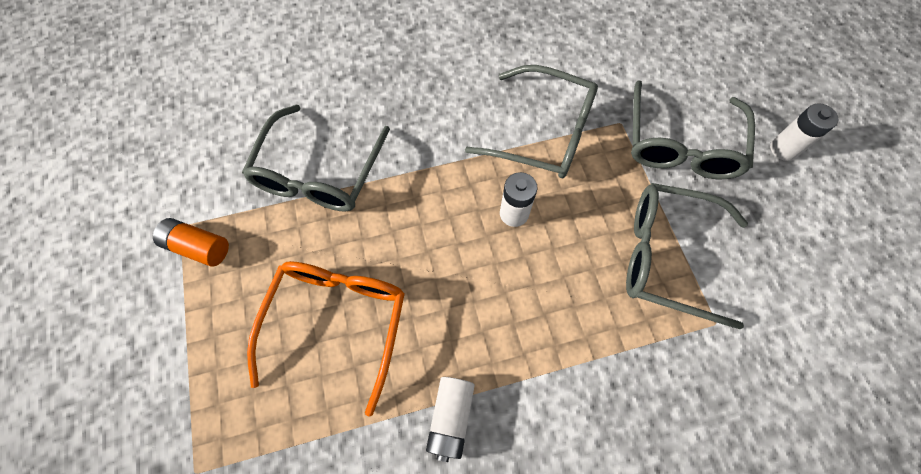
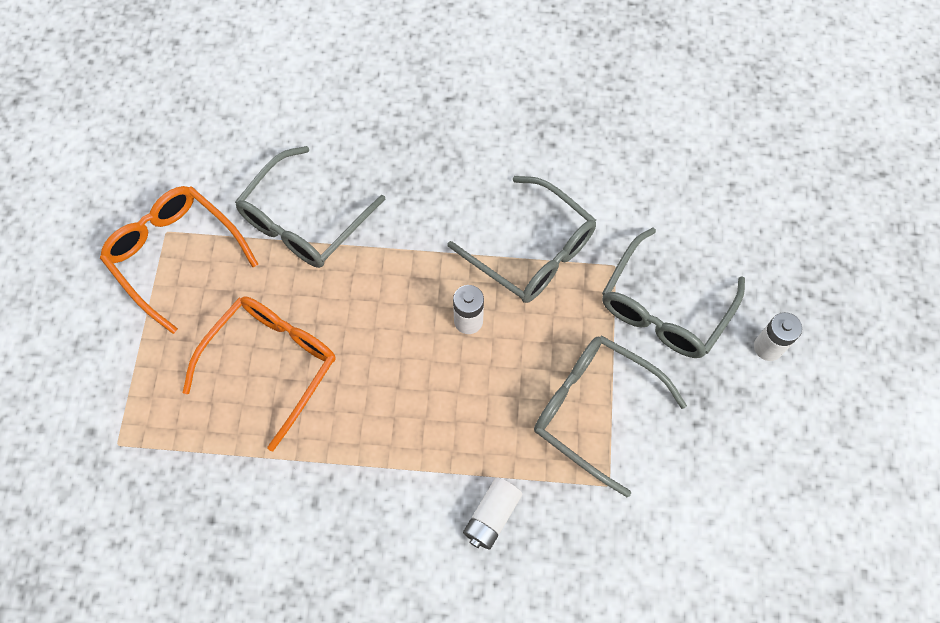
camera: 20 degrees right, 0 degrees up
orange battery [153,218,229,267] -> orange glasses [100,186,258,334]
white battery [426,377,475,462] -> white battery moved to [463,477,522,549]

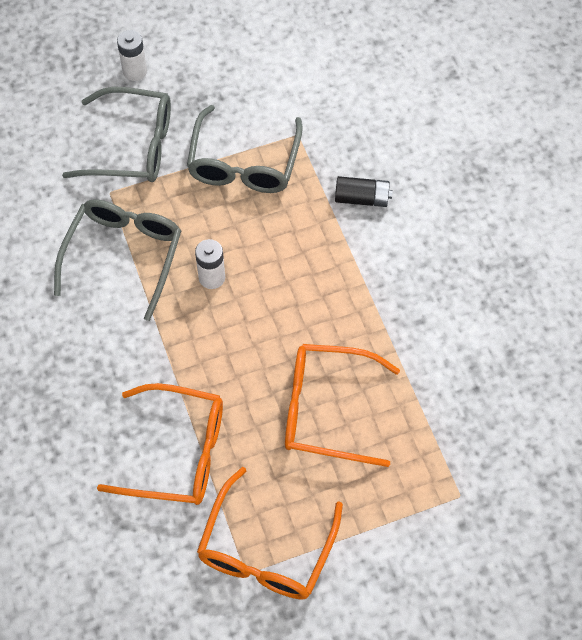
camera: 115 degrees left, 5 degrees down
grey glasses [235,146,385,268] -> orange glasses [97,383,223,505]
white battery [463,477,522,549] -> black battery [335,176,393,207]

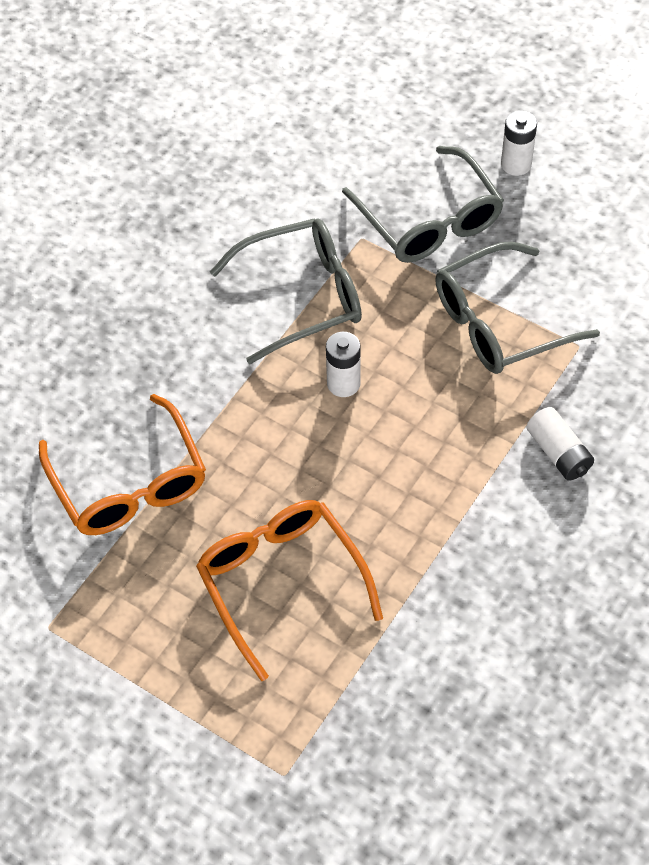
camera: 55 degrees right, 5 degrees down
orange glasses [197,467,343,600] -> none
black battery [335,176,393,207] -> white battery [526,407,594,481]

